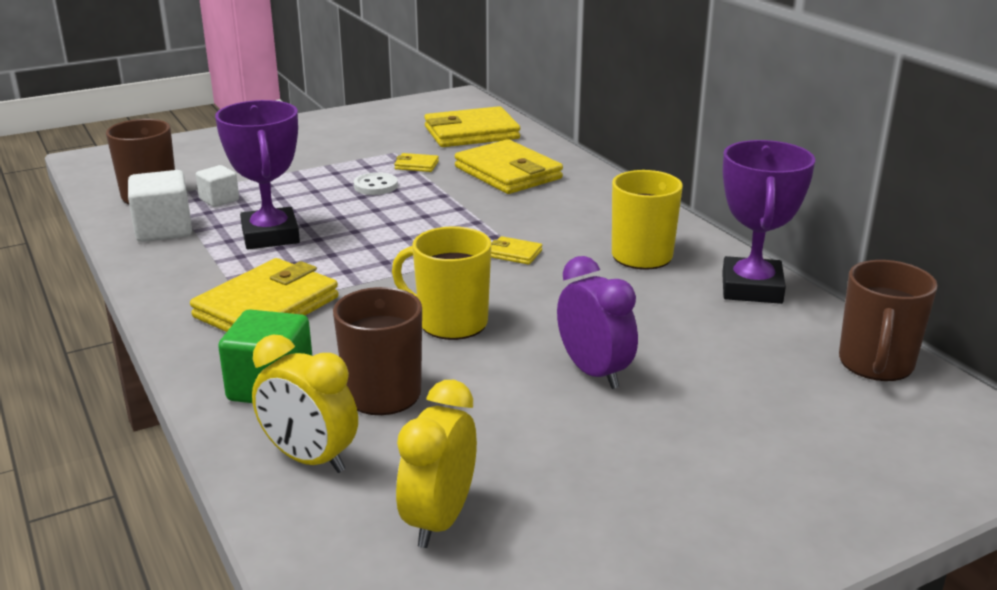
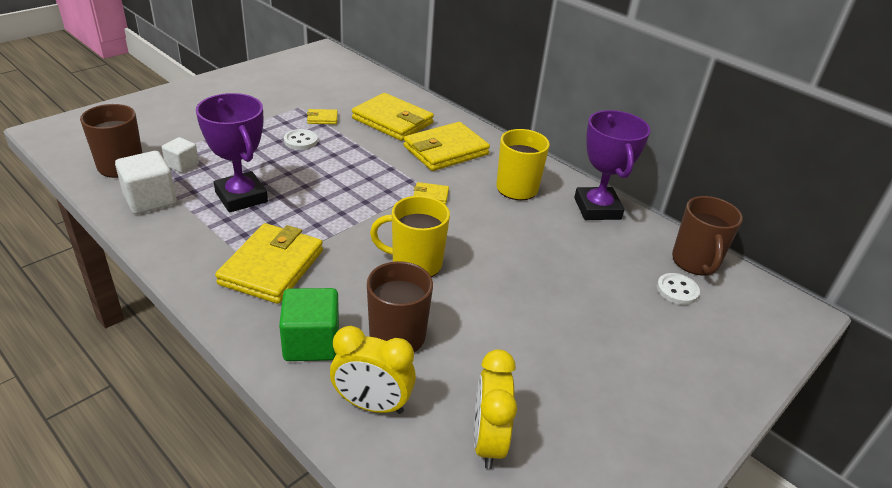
camera: 20 degrees left, 10 degrees up
yellow wallet [424,106,520,147] -> yellow wallet moved to [403,122,490,171]
purple clock [557,256,638,389] -> none
none -> white button [657,273,700,305]

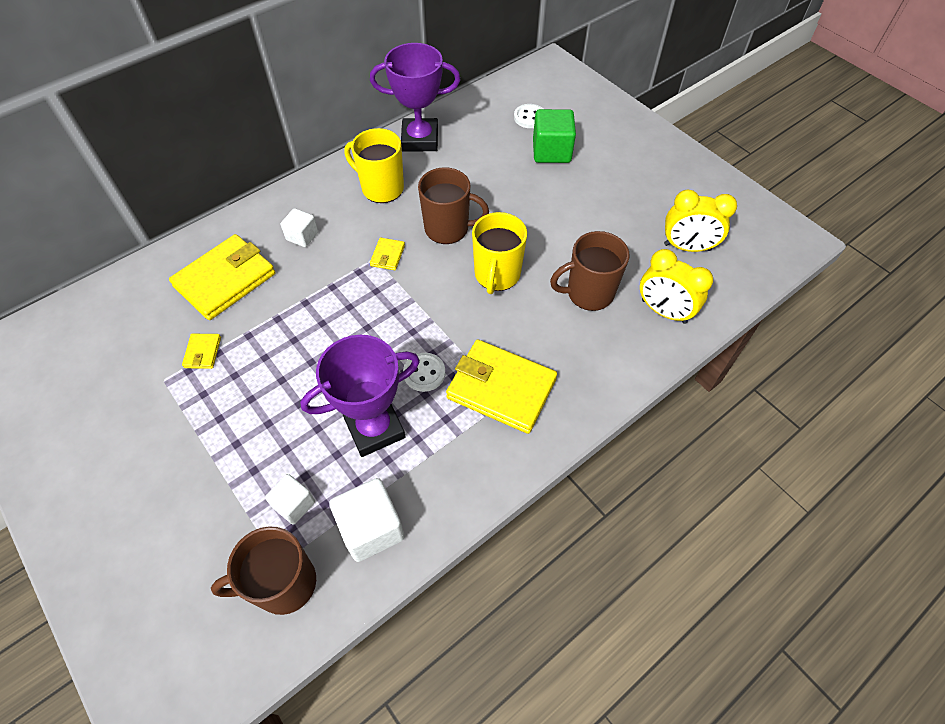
camera: 80 degrees left, 20 degrees up
green cube [279,288,339,361] -> green cube moved to [533,109,576,163]
white button [284,129,318,150] -> white button moved to [403,353,445,392]
yellow clock [330,326,416,414] -> yellow clock turned 105 degrees clockwise [640,249,713,324]
yellow wallet [403,122,490,171] -> white cube [281,208,318,247]
brown mug [672,196,743,275] -> brown mug moved to [418,167,489,244]

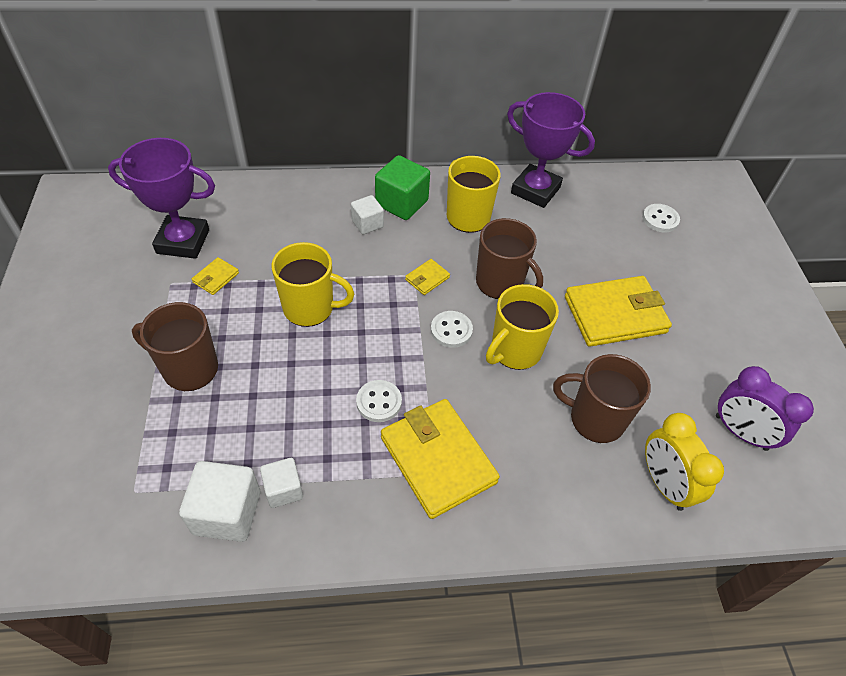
camera: 30 degrees right, 5 degrees down
yellow wallet [169,234,275,320] -> yellow wallet moved to [565,276,672,347]
brown mug [211,527,316,615] -> brown mug moved to [132,302,218,391]
white cube [265,474,315,525] -> white cube moved to [260,458,303,508]
purple trophy [300,335,420,457] -> purple trophy moved to [108,138,215,259]
green cube [533,109,576,163] -> green cube moved to [375,155,430,220]
yellow clock [664,189,737,252] -> purple clock [716,366,814,451]
none -> yellow mug [272,242,354,327]
none -> white button [431,311,473,348]

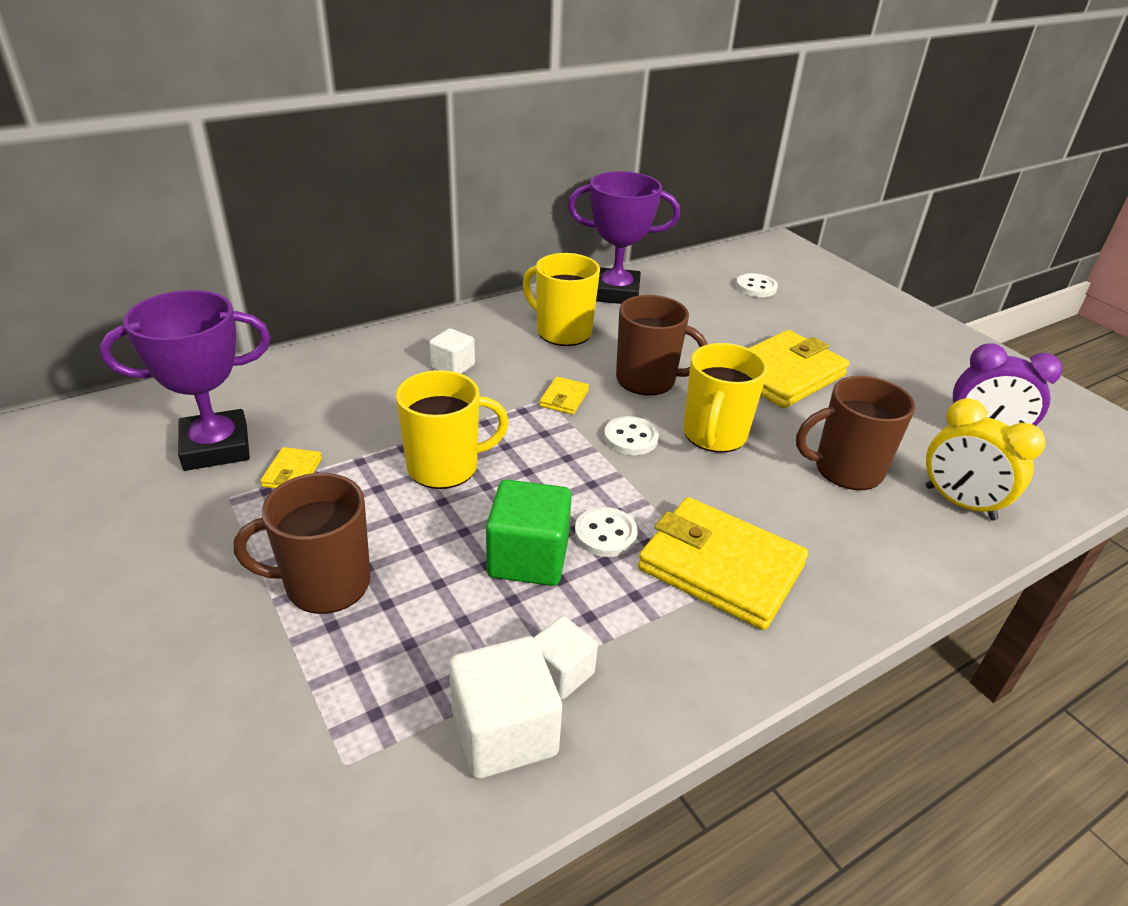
camera: 25 degrees left, 15 degrees down
green cube [375,155,430,220] -> green cube moved to [486,480,572,586]

